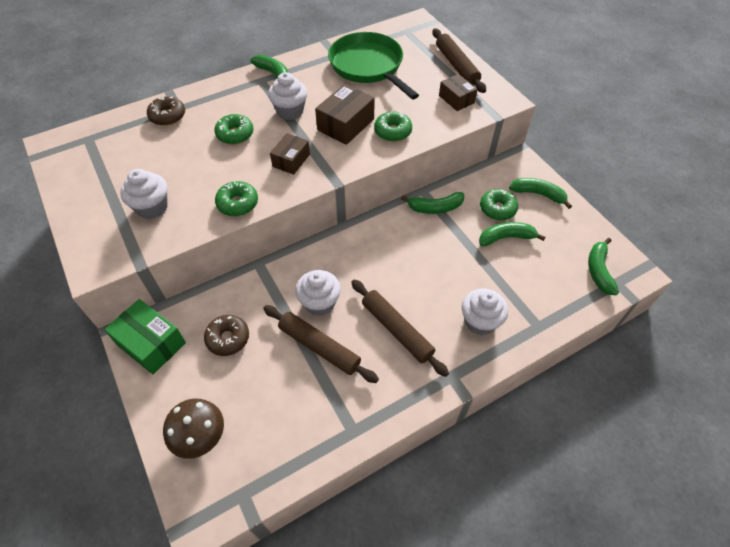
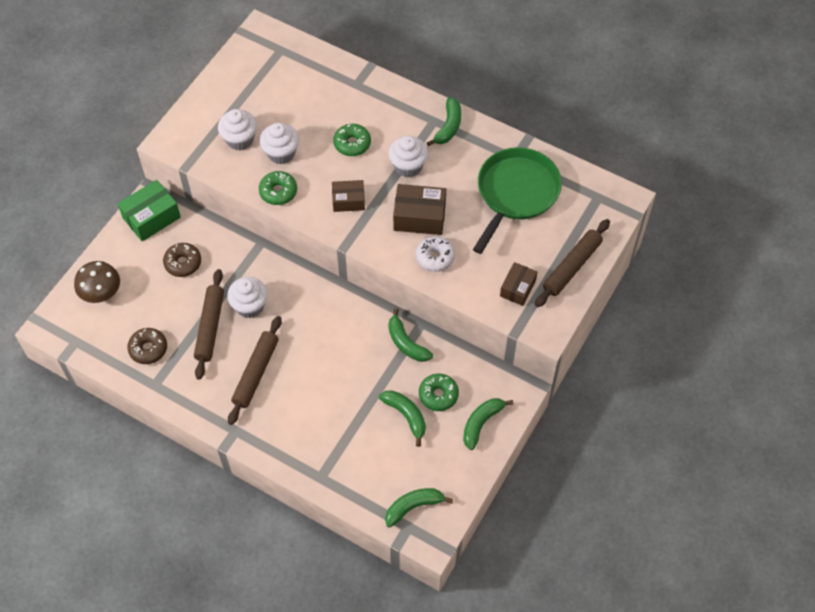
camera: 60 degrees right, 5 degrees up
green box [104,299,186,374] -> green box turned 45 degrees clockwise [118,180,181,241]
brown donut [147,96,185,126] -> brown donut moved to [127,328,167,364]
green donut [374,111,412,142] -> white donut [416,236,455,272]
white cupcake [462,289,508,335] -> white cupcake moved to [260,123,299,164]
green banana [509,178,572,209] -> green banana turned 135 degrees counterclockwise [463,398,513,450]

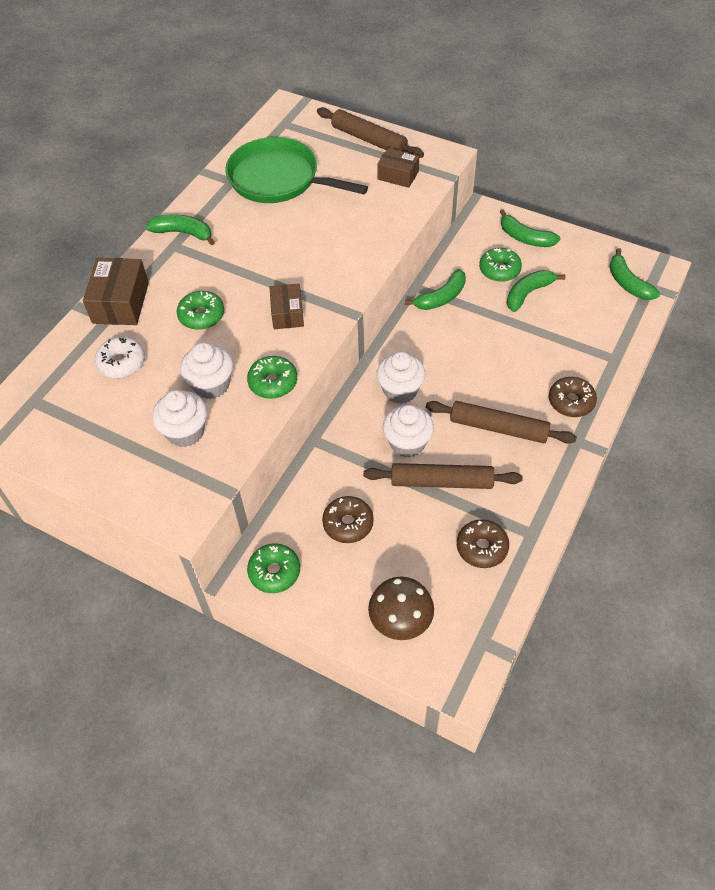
camera: 90 degrees left, 5 degrees down
green box [118,180,181,241] -> green donut [247,543,300,593]
white cupcake [388,136,428,178] -> white cupcake moved to [376,352,425,404]
brown box [393,184,446,235] -> brown box moved to [83,258,149,325]
white donut [416,236,455,272] -> white donut moved to [95,337,145,378]
none -> brown donut [549,377,597,417]

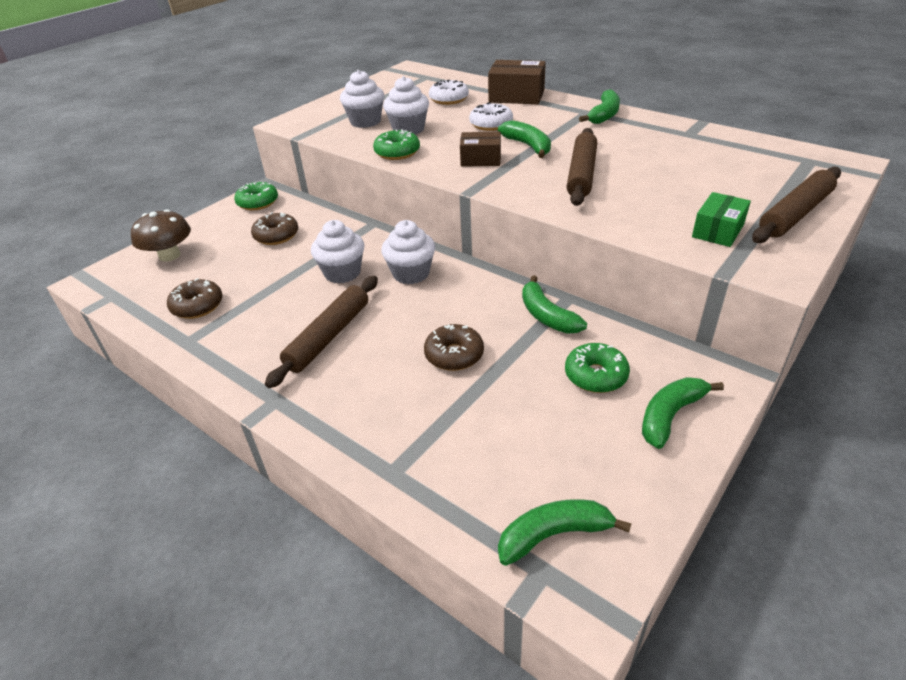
camera: 100 degrees right, 15 degrees down
green donut [177,291,224,330] -> white donut [469,102,513,131]
green pan [225,137,368,203] -> none
brown rolling pin [363,463,522,489] -> brown rolling pin moved to [566,128,597,206]
brown box [377,148,419,188] -> green box [692,192,751,247]
green banana [507,270,565,312] -> green banana moved to [498,120,551,158]
brown donut [549,377,597,417] -> brown donut moved to [424,324,484,371]

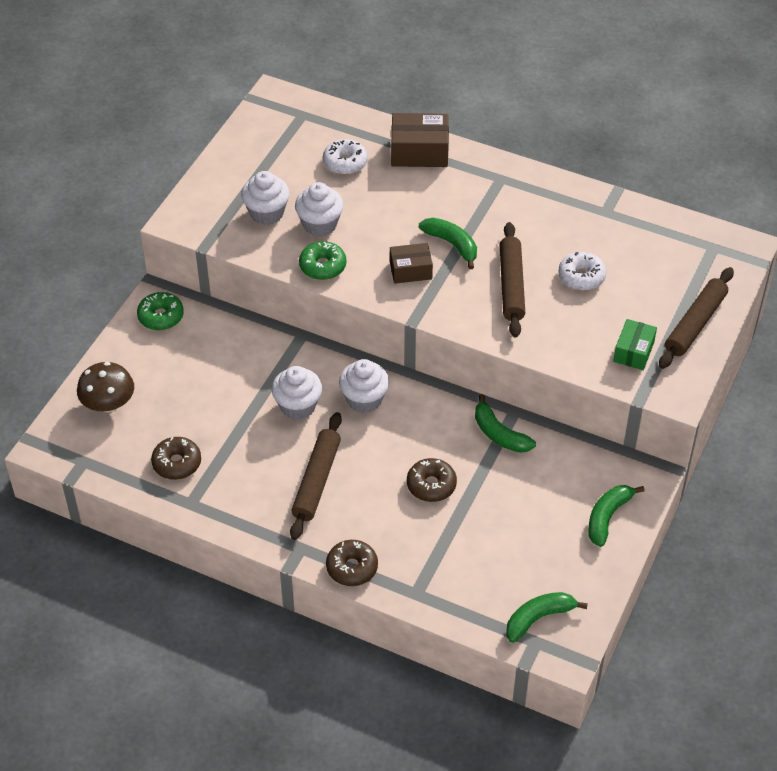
camera: 15 degrees left, 10 degrees up
brown donut [251,212,298,245] -> brown donut moved to [326,540,378,586]
white donut [469,102,513,131] -> white donut moved to [558,252,606,291]
green donut [565,343,630,393] -> none
green banana [579,90,620,124] -> none

